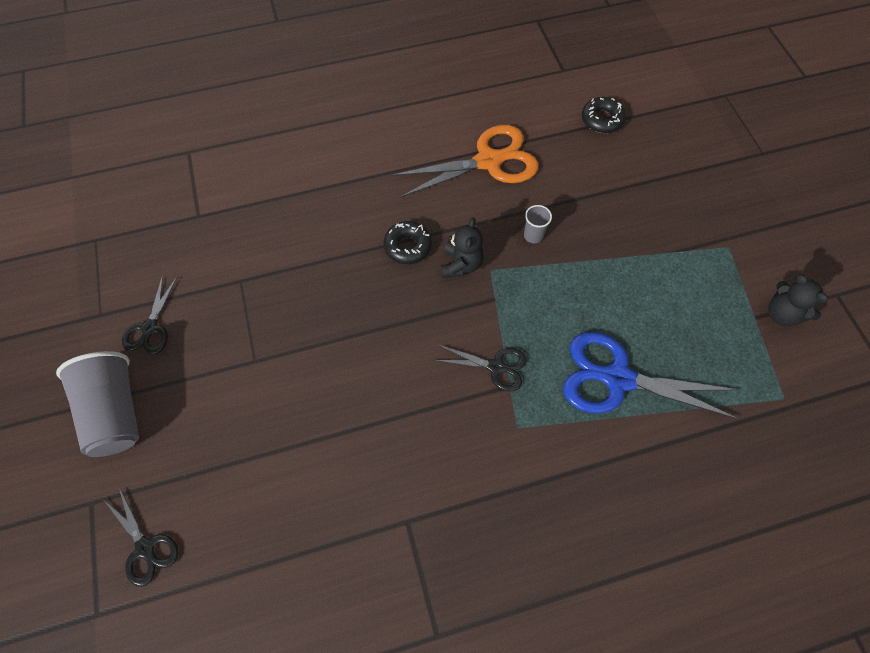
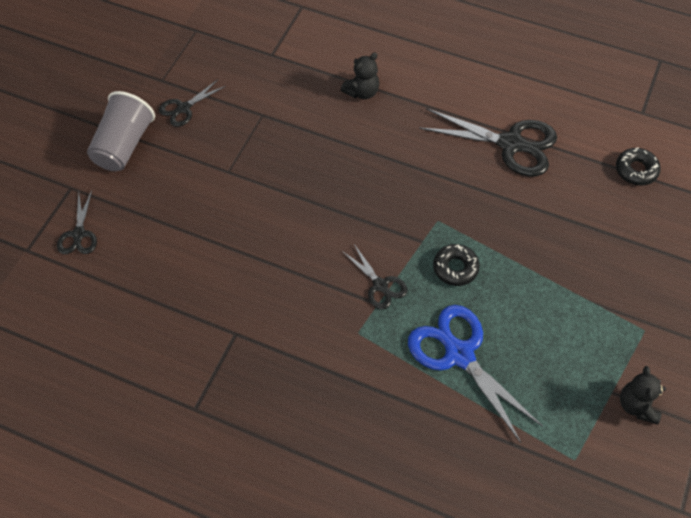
camera: 40 degrees right, 5 degrees down
black donut [383,221,432,264] -> black donut moved to [433,244,480,286]
orange scissors [392,125,539,198] -> black scissors [419,108,557,177]
black teddy bear [441,217,484,278] -> black teddy bear moved to [341,52,379,99]
grey cup [524,205,552,243] -> none

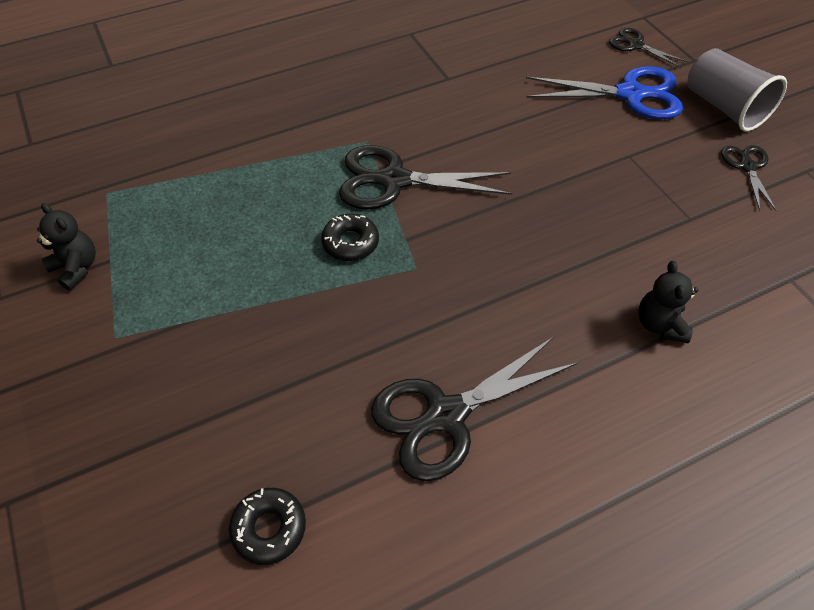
camera: 130 degrees right, 5 degrees down
black scissors [342,244,407,310] -> black scissors [339,145,512,210], size x1.86
blue scissors [408,305,543,443] -> blue scissors moved to [526,66,683,119]

